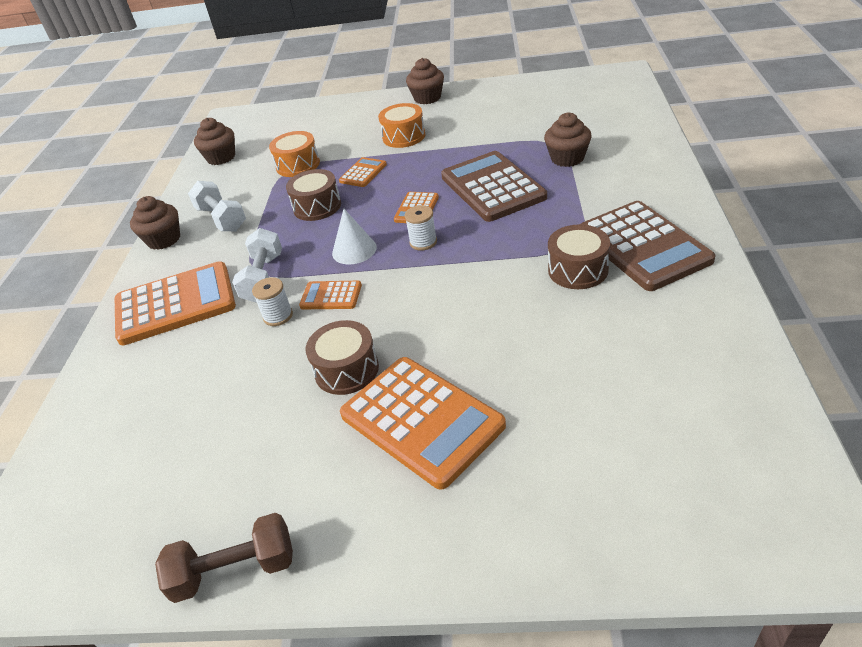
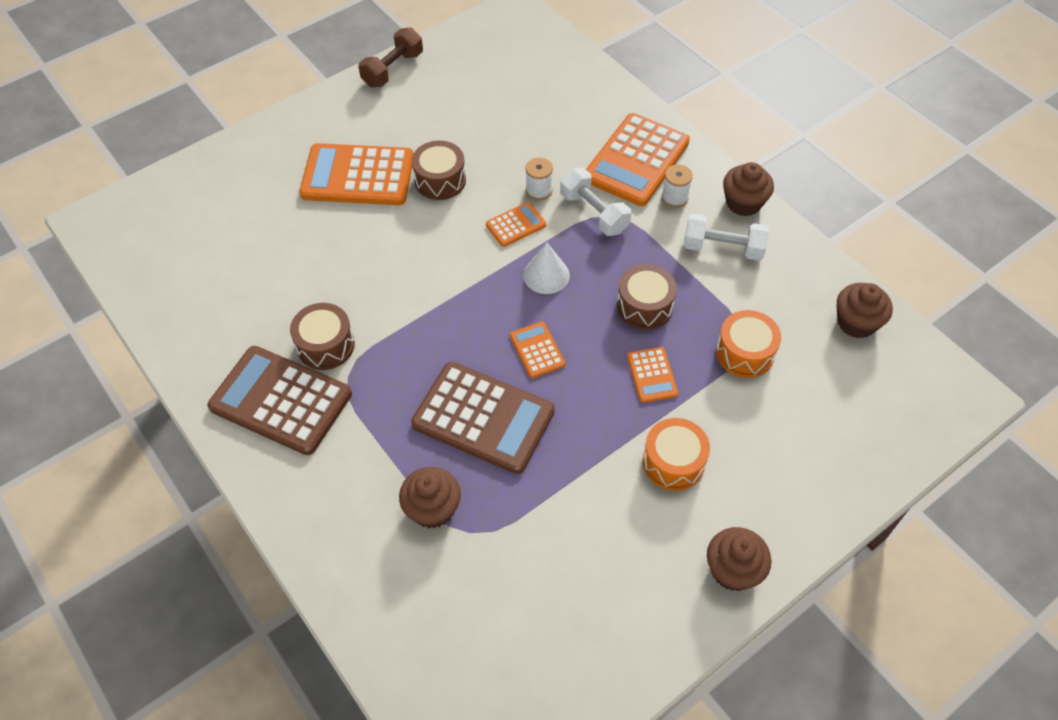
camera: 135 degrees right, 15 degrees up
white spool [405,205,437,251] -> white spool moved to [661,165,693,208]

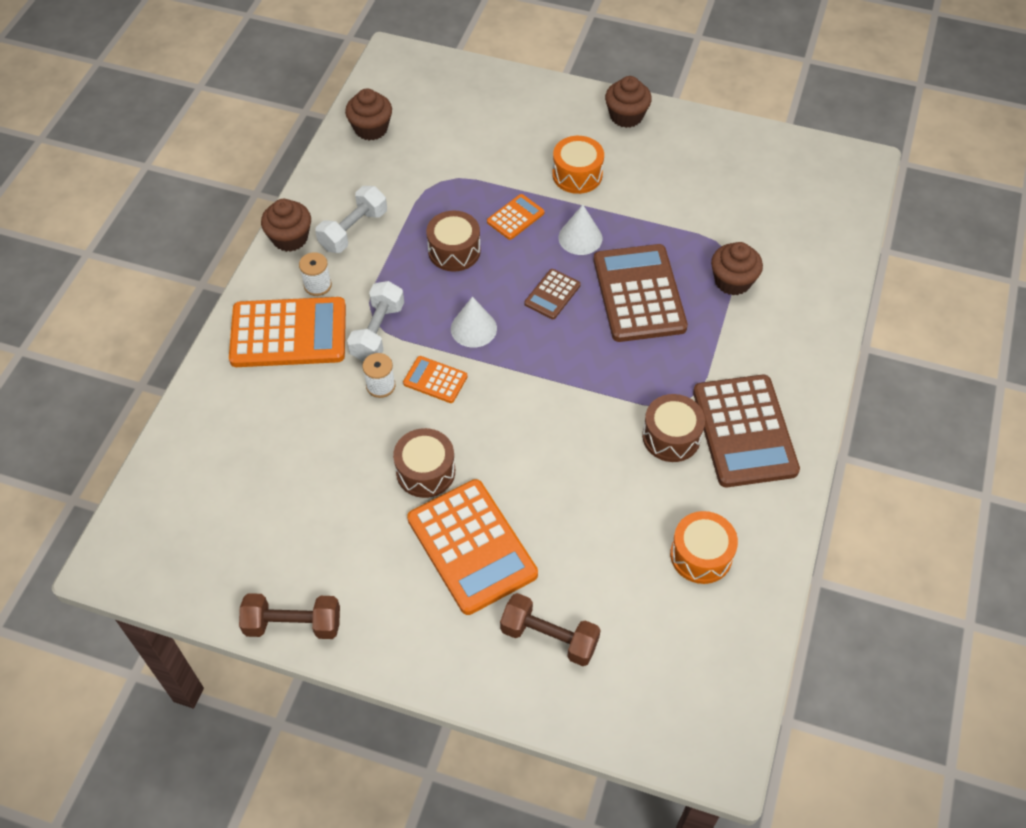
camera: 125 degrees left, 0 degrees up
orange calculator [510,322,565,378] -> brown calculator [524,269,580,319]
white dumbbell [684,214,769,261] -> white dumbbell turned 60 degrees clockwise [315,186,387,253]
orange drum [716,310,781,378] -> orange drum moved to [670,511,738,584]
none -> brown dumbbell [500,593,601,666]
none -> white cone [558,205,602,255]

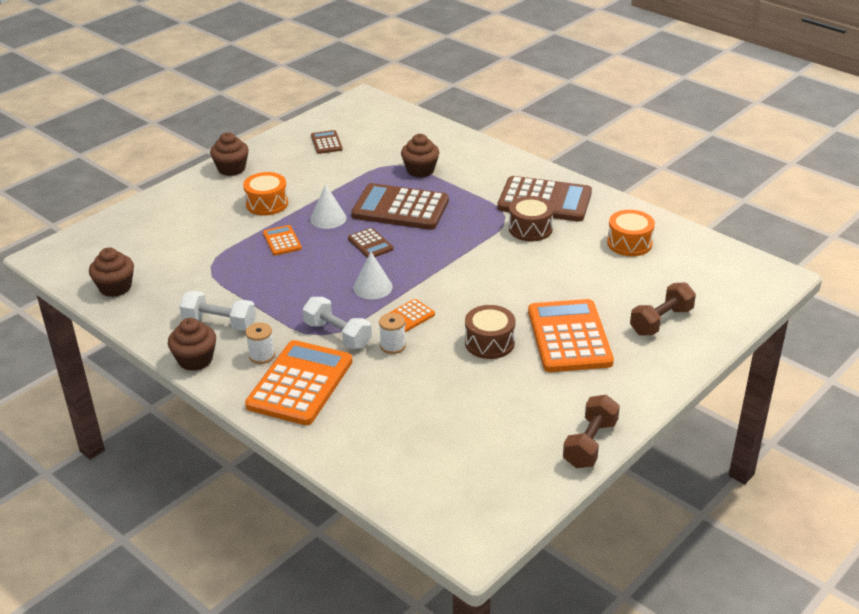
camera: 65 degrees left, 20 degrees down
white dumbbell [315,186,387,253] -> white dumbbell turned 45 degrees counterclockwise [179,291,256,331]
orange calculator [407,479,538,615] -> orange calculator turned 90 degrees counterclockwise [528,299,614,372]
brown drum [426,210,481,272] -> none
none -> brown calculator [311,130,343,154]

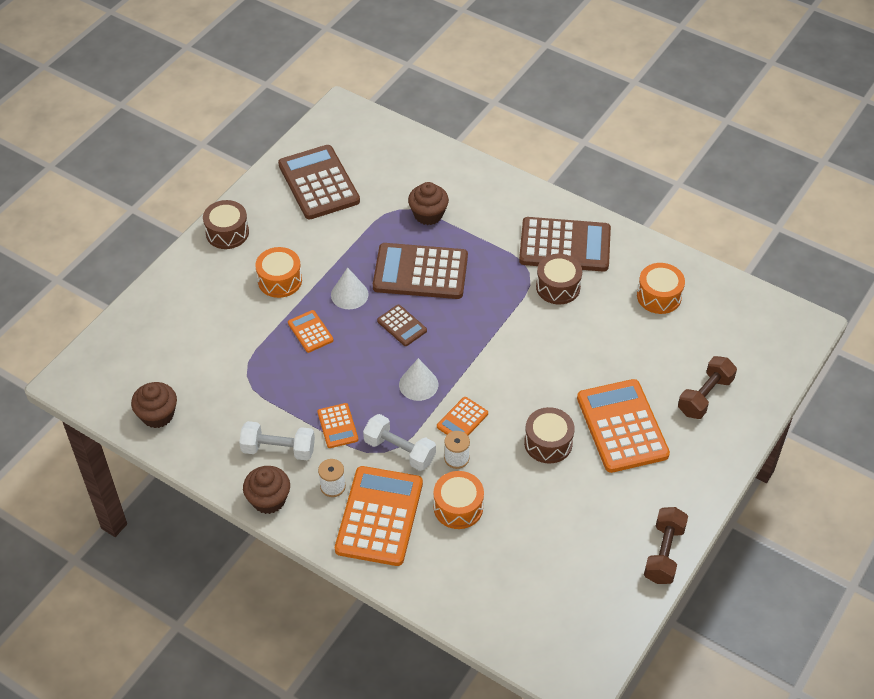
camera: 10 degrees left, 15 degrees up
brown cupcake [210,132,249,176] -> brown drum [203,200,249,249]
brown calculator [311,130,343,154] -> brown calculator [278,145,360,219], size x2.08
none -> orange calculator [317,403,358,448]
none -> orange drum [434,471,484,529]

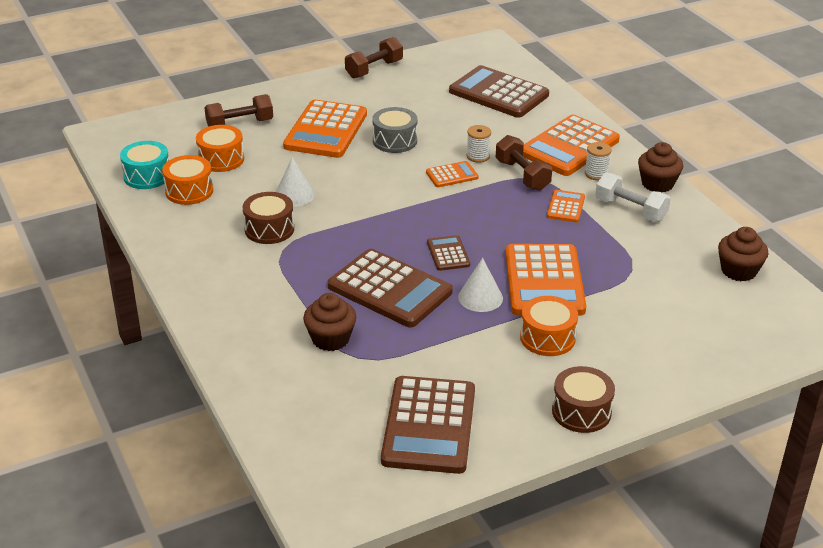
camera: 150 degrees left, 15 degrees down
orange calculator [288,310,334,353] -> orange calculator [505,244,586,316], size x2.08
white dumbbell [363,414,436,471] -> brown dumbbell [495,135,552,191]
white cone [399,358,438,401] -> white cone moved to [276,157,315,207]
orange drum [434,471,484,529] -> orange drum moved to [196,125,244,172]
brown calculator [519,217,611,271] -> brown calculator moved to [449,65,549,118]
brown drum [524,407,575,464] -> grey drum [372,107,417,153]
none -> turquoise drum [120,141,169,189]

